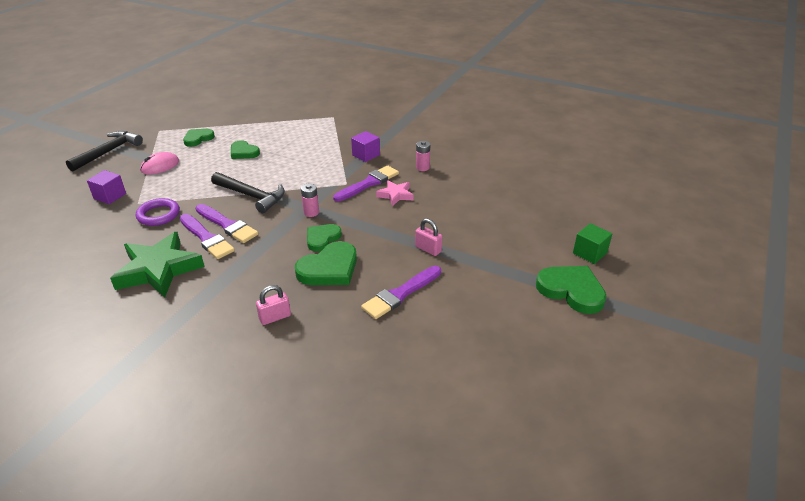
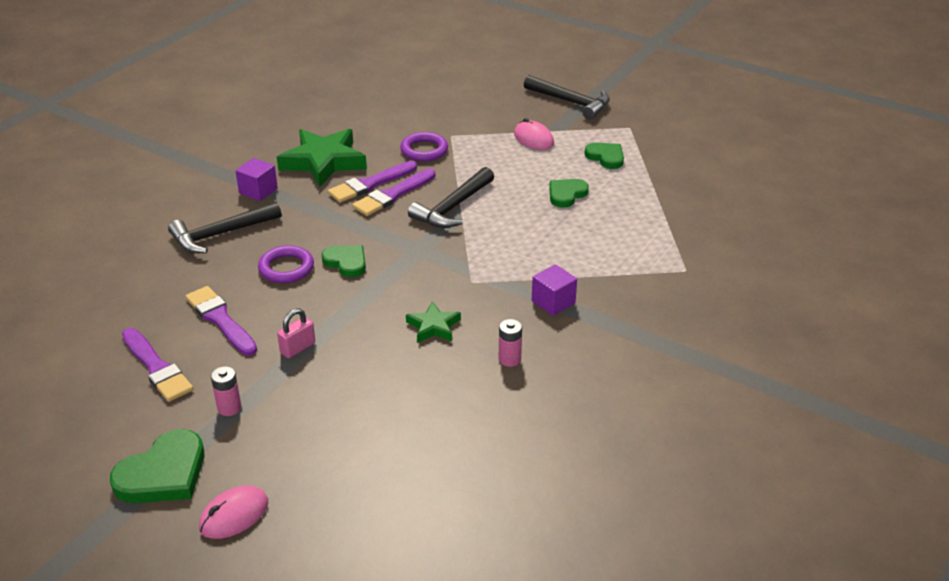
camera: 95 degrees right, 0 degrees up
purple cube [87,170,126,204] -> purple cube moved to [236,158,278,201]
pink padlock [256,285,291,325] -> black hammer [168,202,282,253]
green heart [295,241,357,285] -> purple ring [258,245,314,283]
pink battery [301,184,319,217] -> pink battery moved to [211,366,241,416]
purple brush [333,166,399,202] -> purple brush moved to [122,328,193,402]
pink star [376,180,413,206] -> green star [406,301,461,343]
green cube [573,223,612,264] -> pink mouse [199,485,268,539]

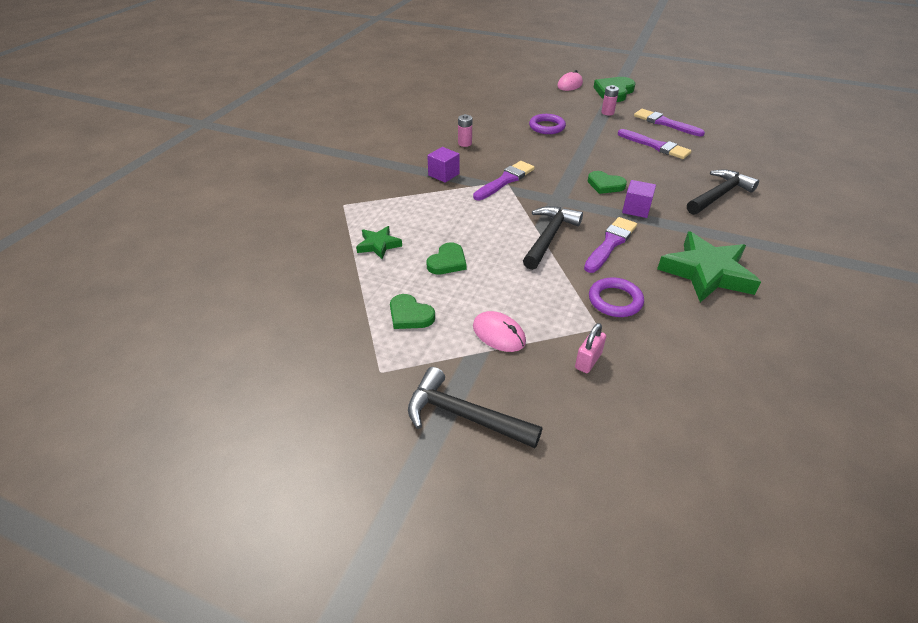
camera: 170 degrees right, 5 degrees up
purple cube [236,158,278,201] -> purple cube moved to [622,180,656,218]
purple ring [258,245,314,283] -> purple ring moved to [529,114,566,134]
pink padlock [277,308,315,358] -> pink padlock moved to [575,323,606,373]
purple brush [328,161,417,203] -> purple brush moved to [473,161,535,200]
green star [406,301,461,343] -> green star moved to [356,226,402,259]

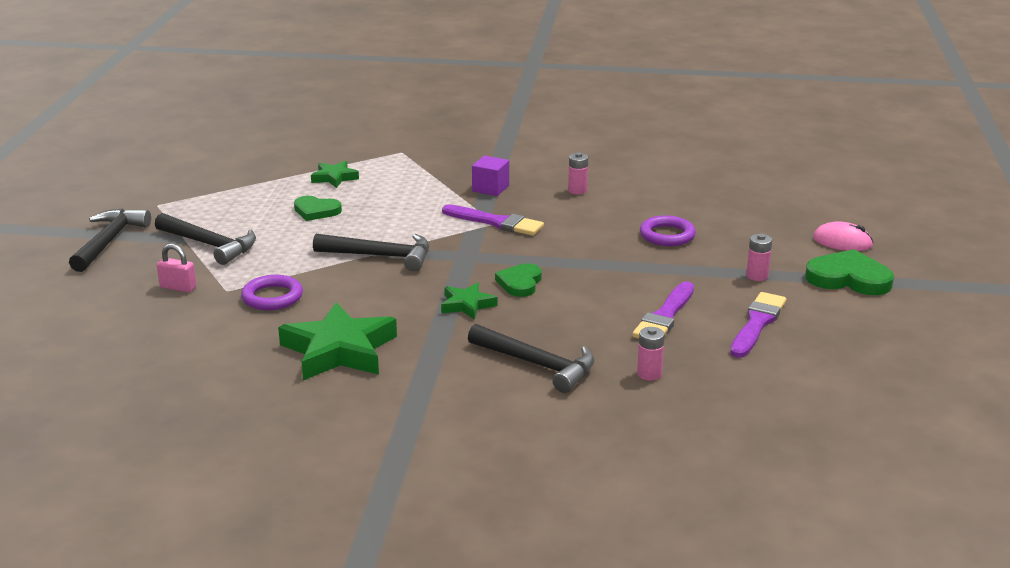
camera: 75 degrees right, 15 degrees down
green heart [390,294,435,329] -> none
pink mouse [473,311,526,352] -> black hammer [155,213,256,265]
purple brush [584,217,637,273] -> none
purple cube [622,180,656,218] -> green star [441,282,498,320]
none -> pink battery [637,327,665,381]

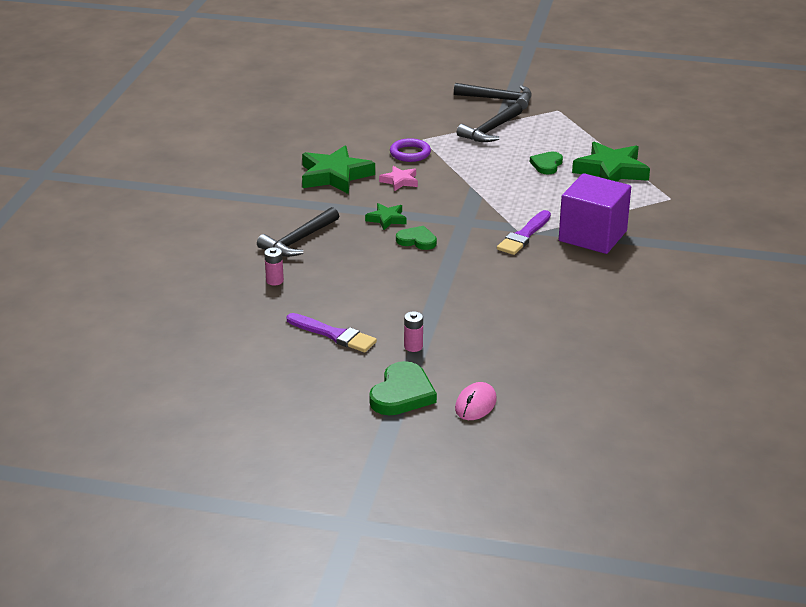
camera: 95 degrees right, 5 degrees up
pink padlock [157,244,197,292] -> none
green star [311,161,359,188] -> green star [572,141,650,182], size x1.94
black hammer [313,234,429,271] -> none
purple cube [472,156,509,196] -> purple cube [559,173,631,254], size x2.11
pink battery [568,152,588,194] -> none
purple brush [632,281,694,339] -> none
purple ring [640,215,696,246] -> none
none -> pink star [379,166,418,191]

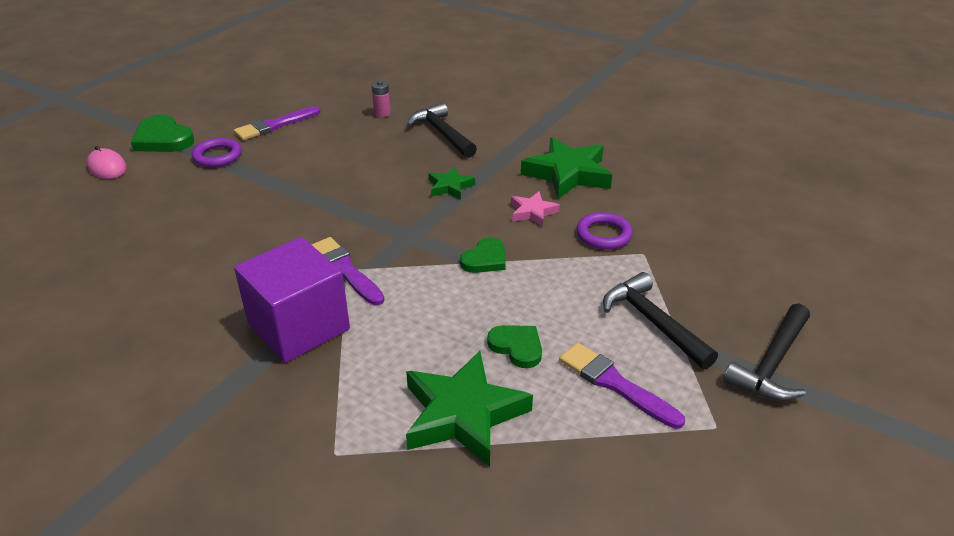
camera: 110 degrees right, 5 degrees up
green heart [396,226,437,250] -> green heart moved to [460,237,506,273]
pink battery [404,311,423,352] -> purple ring [192,138,242,167]
none -> purple brush [559,343,685,429]

